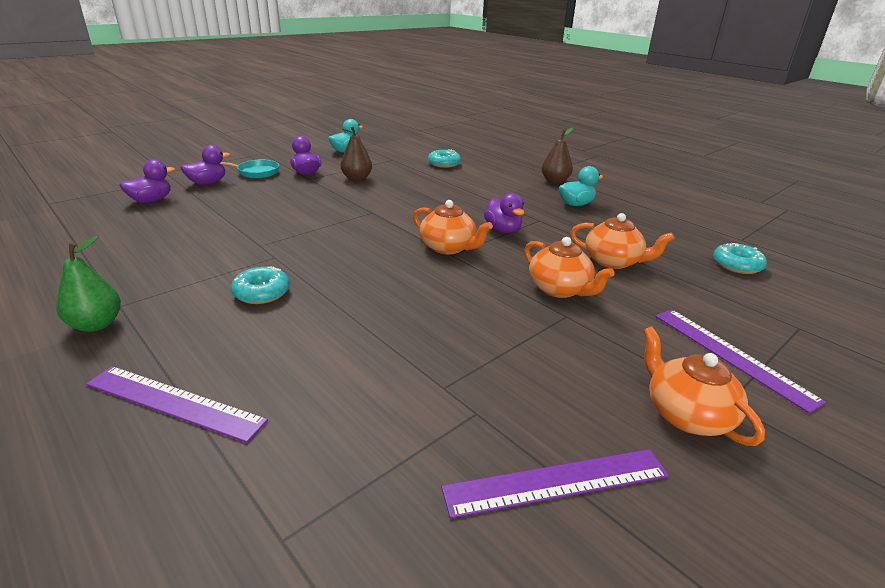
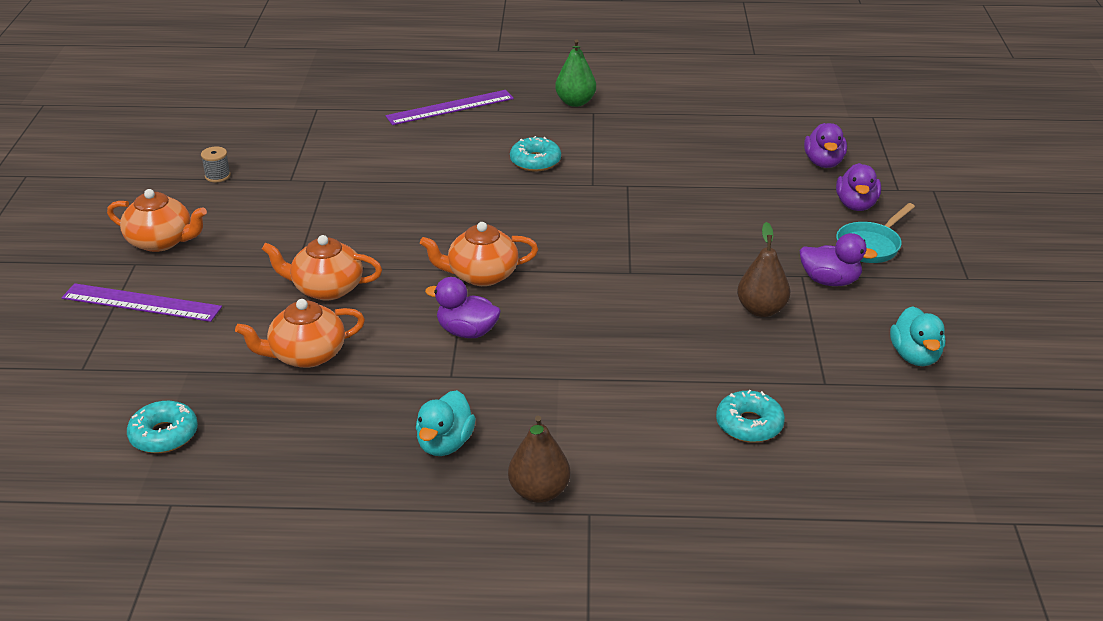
camera: 135 degrees right, 5 degrees up
purple ruler [441,449,669,518] -> grey spool [201,146,231,182]

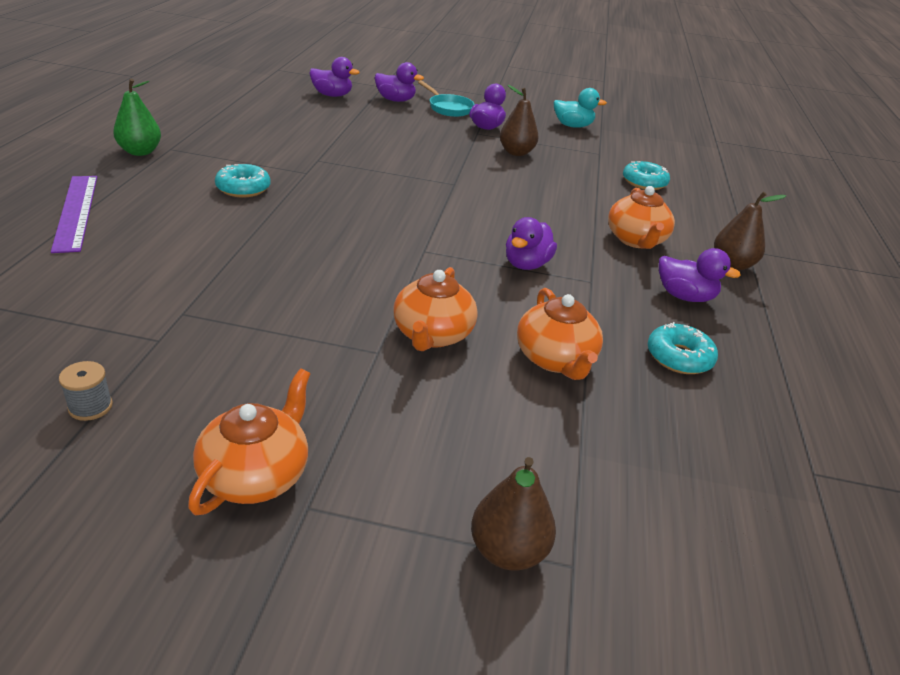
camera: 85 degrees left, 0 degrees up
purple ruler [62,283,222,322] -> none
turquoise donut [127,401,198,453] -> turquoise donut moved to [647,322,718,374]
turquoise duck [416,390,476,456] -> purple duck [659,248,741,302]
orange teapot [420,222,538,286] -> orange teapot moved to [608,186,675,249]
none -> brown pear [471,457,556,571]

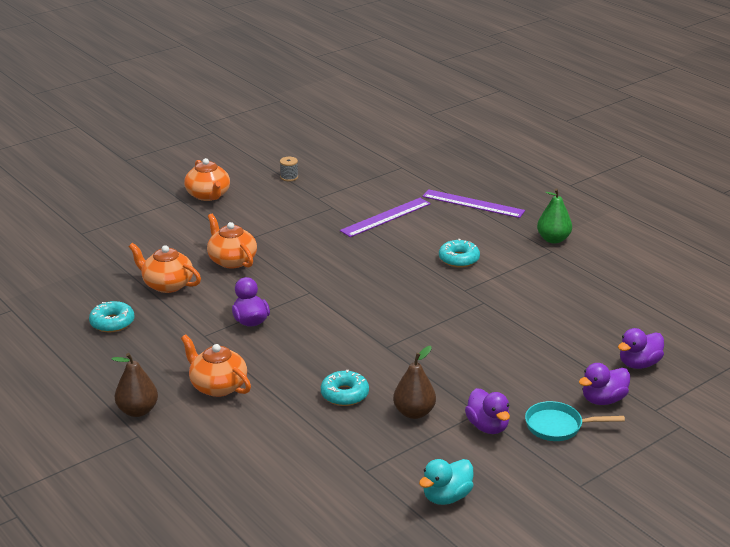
camera: 135 degrees right, 5 degrees down
brown pear [471,457,556,571] -> none
turquoise donut [623,161,670,190] -> turquoise donut moved to [321,370,369,406]
purple duck [659,248,741,302] -> none
none -> purple ruler [340,198,431,237]

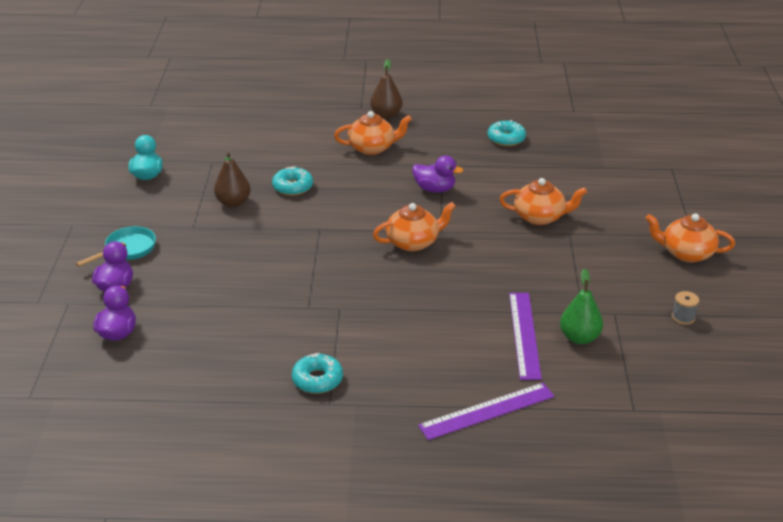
camera: 130 degrees right, 5 degrees up
orange teapot [129,243,201,293] -> orange teapot moved to [373,202,456,251]
turquoise donut [439,239,480,268] -> turquoise donut moved to [292,353,343,394]
purple duck [465,388,510,434] -> none
green pear [537,188,572,244] -> green pear moved to [560,269,603,344]

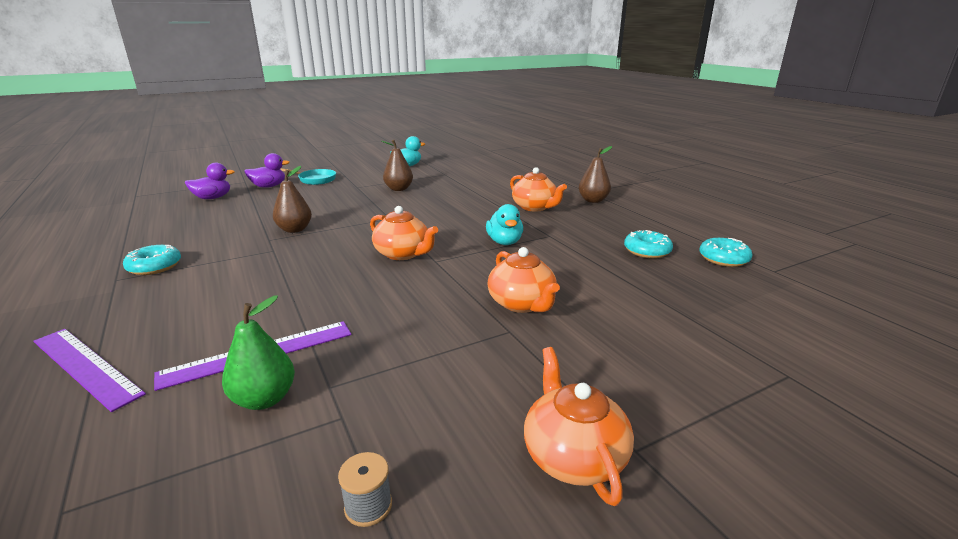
camera: 60 degrees right, 10 degrees down
turquoise donut [272,166,313,196] -> turquoise donut moved to [699,238,753,267]
purple duck [412,155,463,193] -> turquoise duck [486,204,523,245]
none -> brown pear [273,166,312,233]

